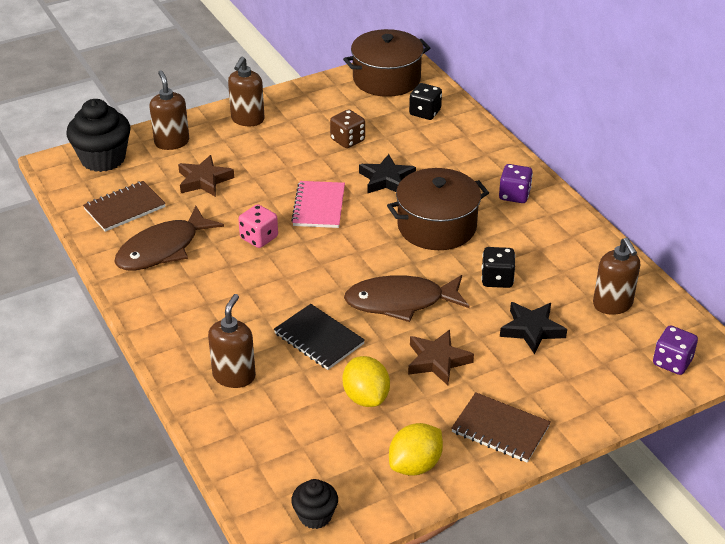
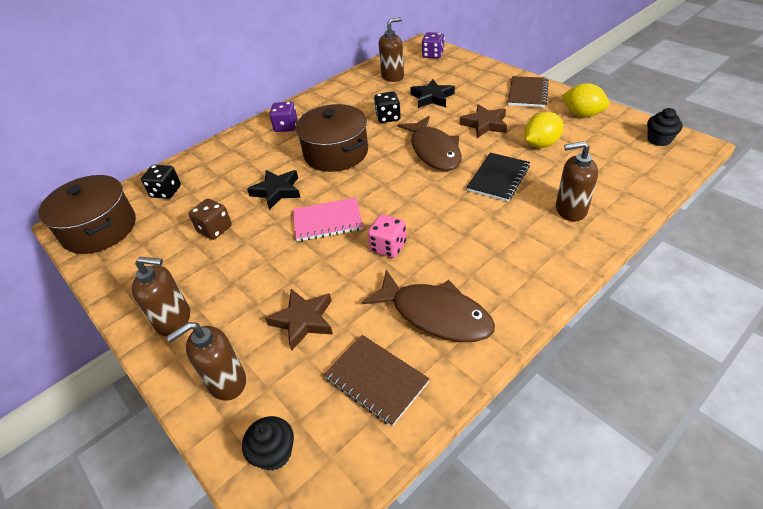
camera: 100 degrees left, 5 degrees up
black cupcake [66,99,130,172] -> black cupcake [242,416,294,471], size x0.54

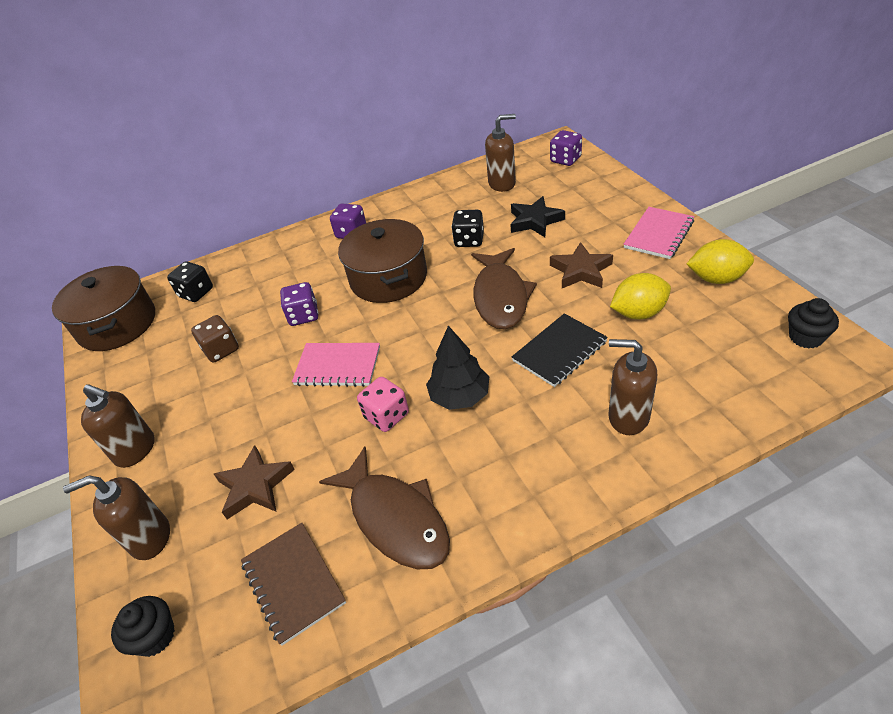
camera: 20 degrees right, 0 degrees up
black star [247,170,301,210] -> purple dice [280,282,318,326]
brown notebook [508,76,549,107] -> pink notebook [623,207,694,259]
yellow lemon [562,83,610,117] -> yellow lemon turned 45 degrees counterclockwise [687,239,754,284]
none -> black tree [426,326,489,410]

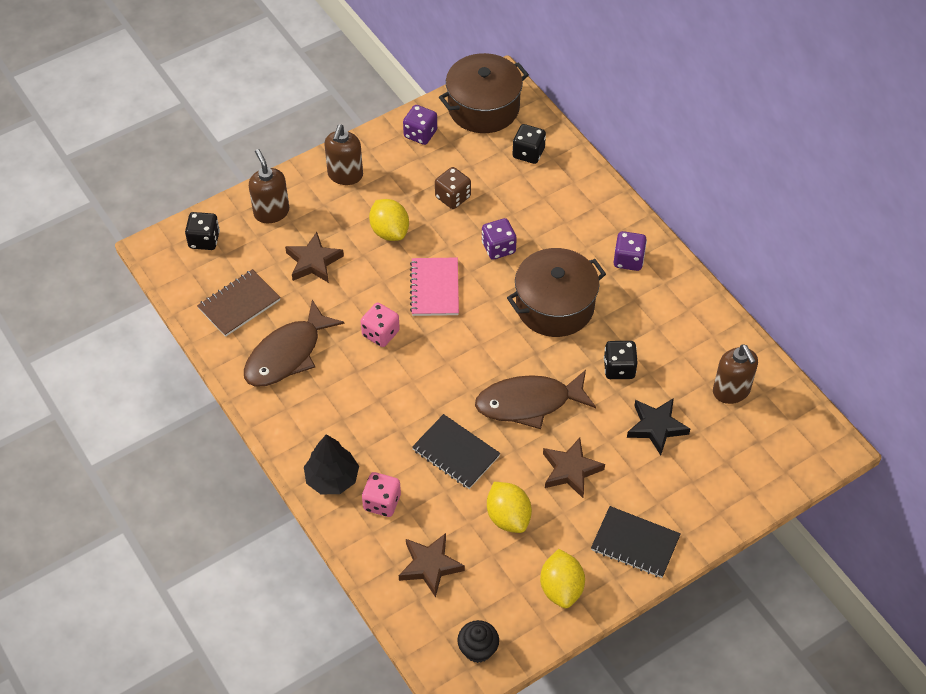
camera: 75 degrees right, 10 degrees up
black cupcake [111,596,175,657] -> black dice [185,212,220,250]
black tree [426,326,489,410] -> black tree moved to [304,434,359,494]
purple dice [550,130,582,166] -> purple dice moved to [403,105,437,145]
brown soap dispenser [608,339,657,435] -> pink dice [362,472,401,517]
pink notebook [623,207,694,259] -> black notebook [591,506,681,578]
none -> yellow lemon [369,199,409,241]
none -> brown star [399,533,465,598]

